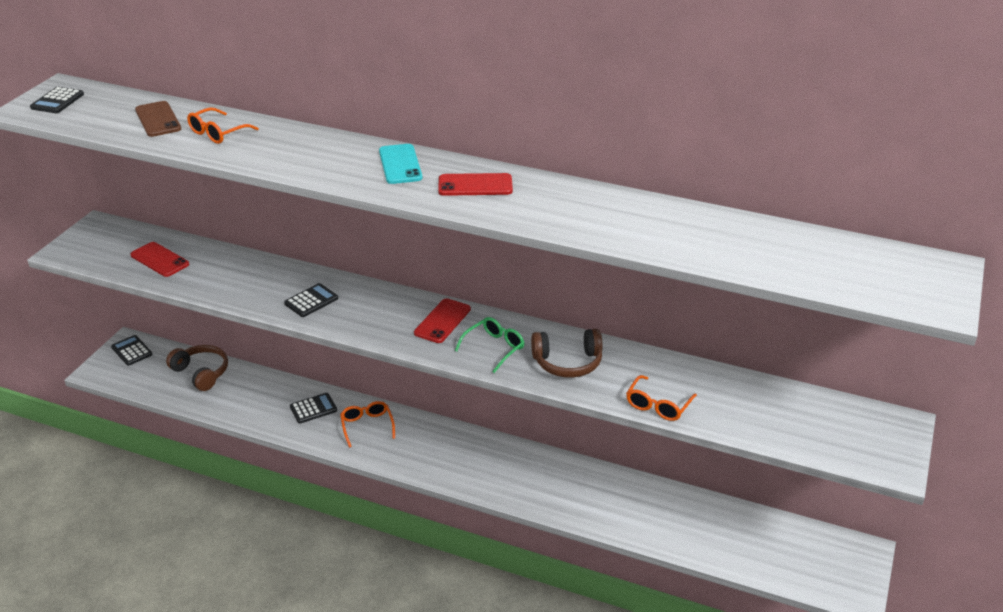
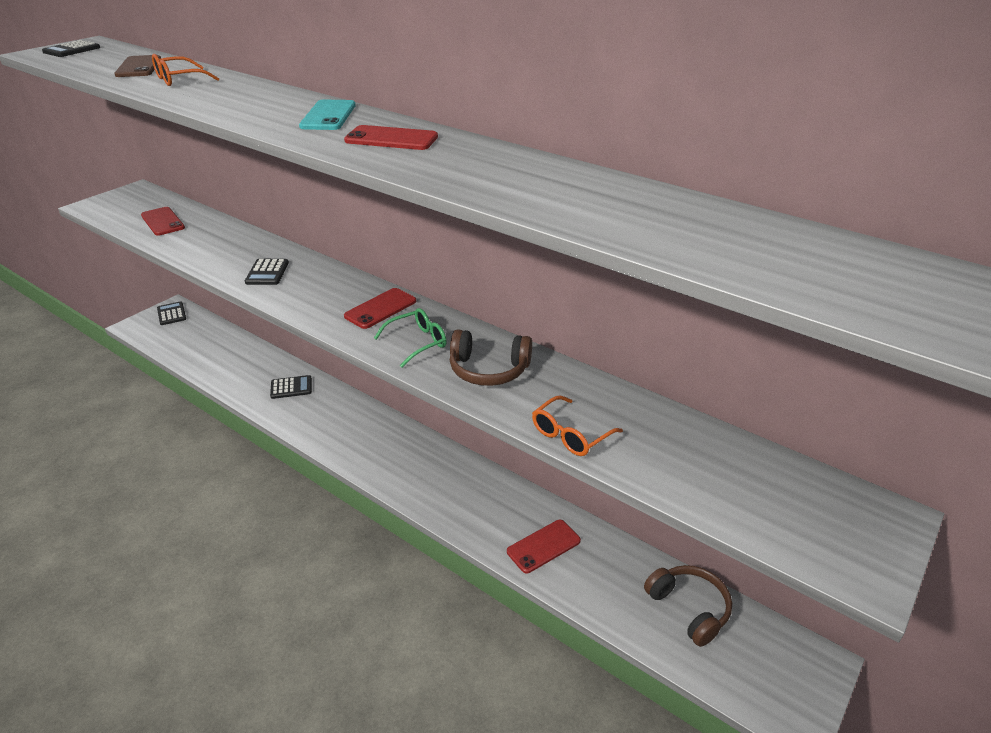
camera: 15 degrees right, 0 degrees up
brown headphones [166,345,228,391] -> brown headphones moved to [644,565,732,647]
black calculator [284,283,338,317] -> black calculator turned 120 degrees clockwise [245,259,289,285]
orange glasses [340,401,395,448] -> none
none -> red phone [507,520,581,573]

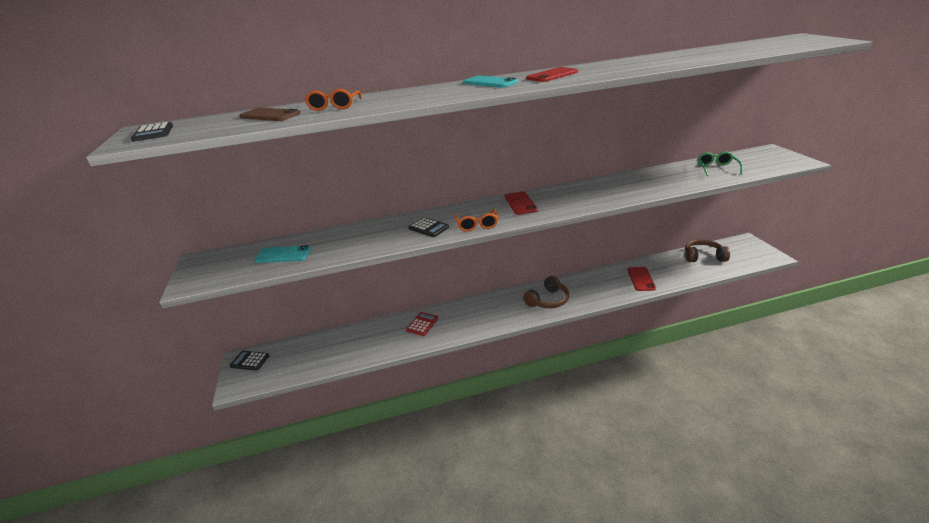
camera: 50 degrees left, 5 degrees down
red phone [141,207,185,236] -> turquoise phone [254,245,311,263]
black calculator [270,375,312,399] -> red calculator [406,312,438,336]
green glasses [374,308,447,368] -> green glasses moved to [697,152,743,176]
brown headphones [450,329,532,386] -> brown headphones moved to [523,276,569,308]
orange glasses [532,395,623,456] -> orange glasses moved to [454,209,498,232]

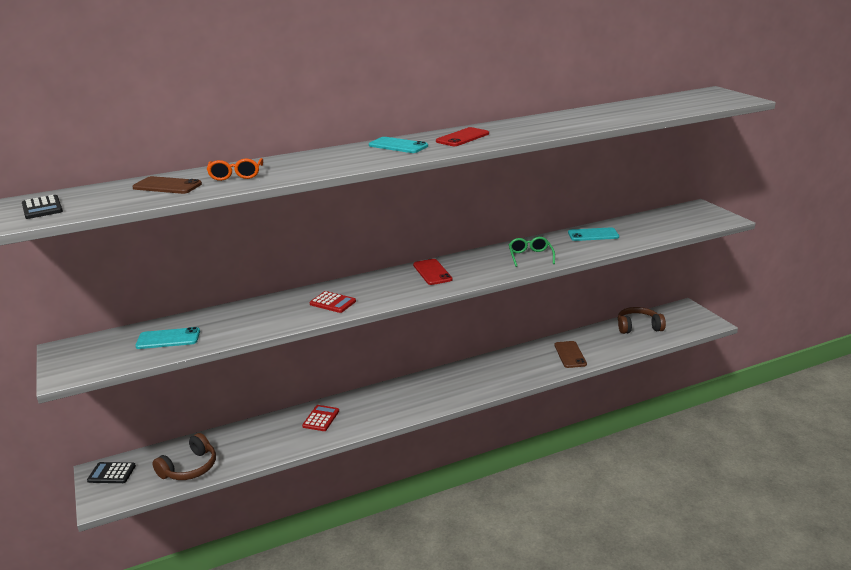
camera: 10 degrees left, 5 degrees down
black calculator [409,217,449,237] -> red calculator [309,291,356,313]
orange glasses [454,209,498,232] -> none
brown headphones [523,276,569,308] -> brown headphones moved to [152,433,216,480]
red phone [627,267,656,291] -> brown phone [554,341,587,368]
green glasses [697,152,743,176] -> green glasses moved to [509,237,555,267]
none -> turquoise phone [568,227,619,241]

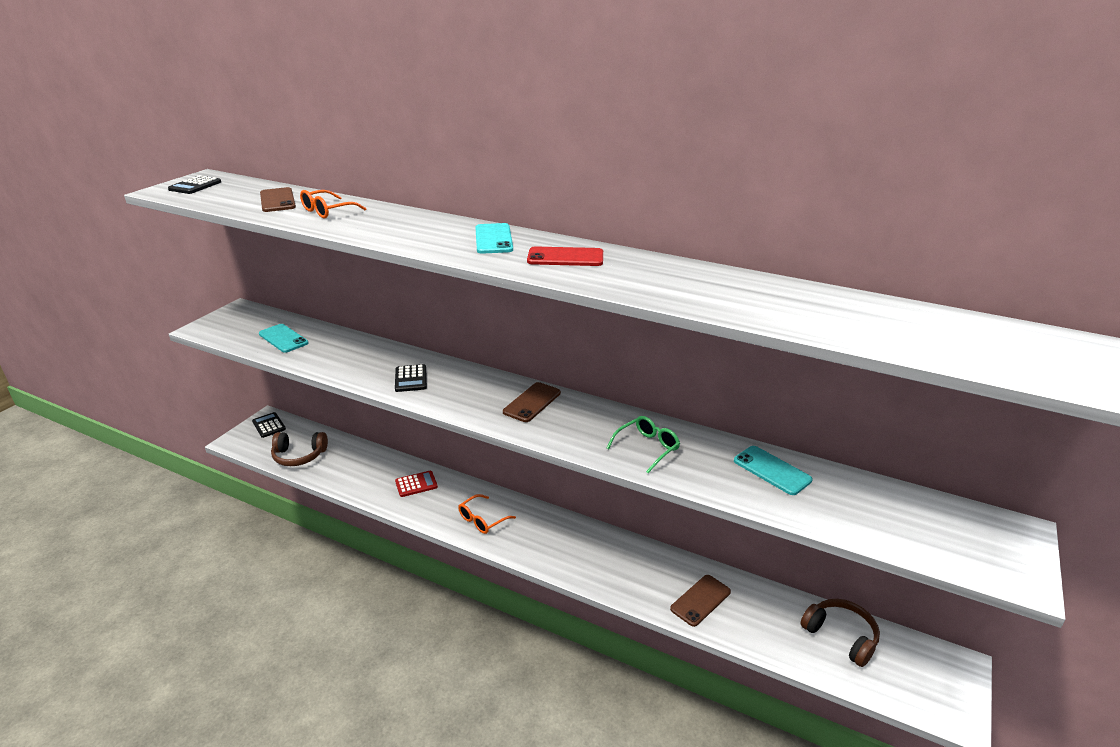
camera: 50 degrees right, 5 degrees up
red calculator [309,291,356,313] -> black calculator [395,364,427,392]
red phone [413,259,453,285] -> brown phone [503,382,561,422]
none -> orange glasses [458,494,516,534]

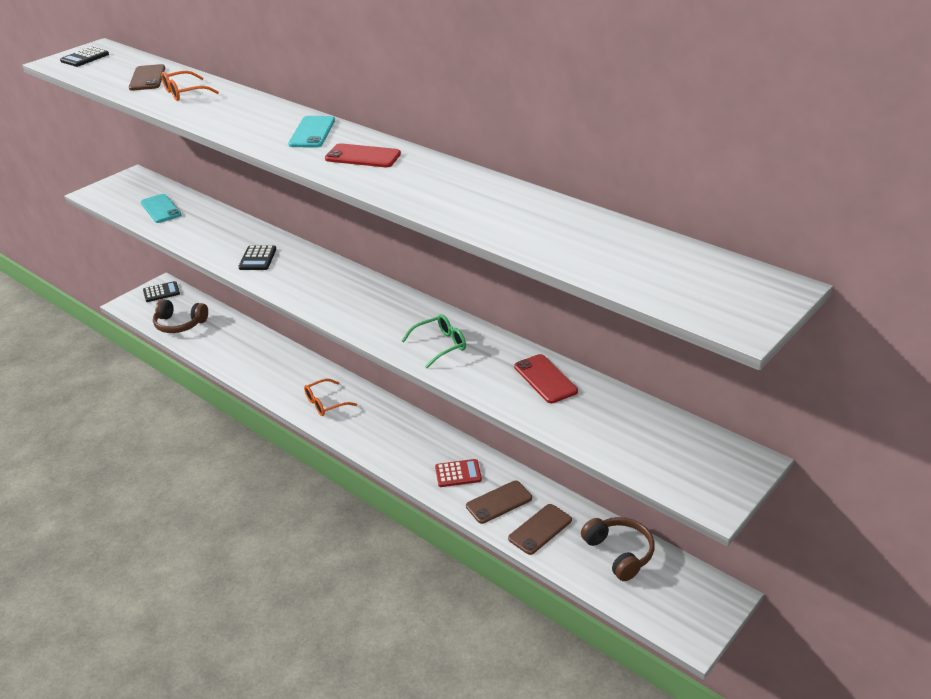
camera: 15 degrees right, 5 degrees up
black calculator [252,412,286,438] -> black calculator turned 90 degrees clockwise [143,281,180,302]
red calculator [395,471,438,497] -> red calculator moved to [435,459,482,487]
brown phone [503,382,561,422] -> brown phone moved to [508,504,572,555]
turquoise phone [734,446,813,495] -> red phone [514,354,578,403]

